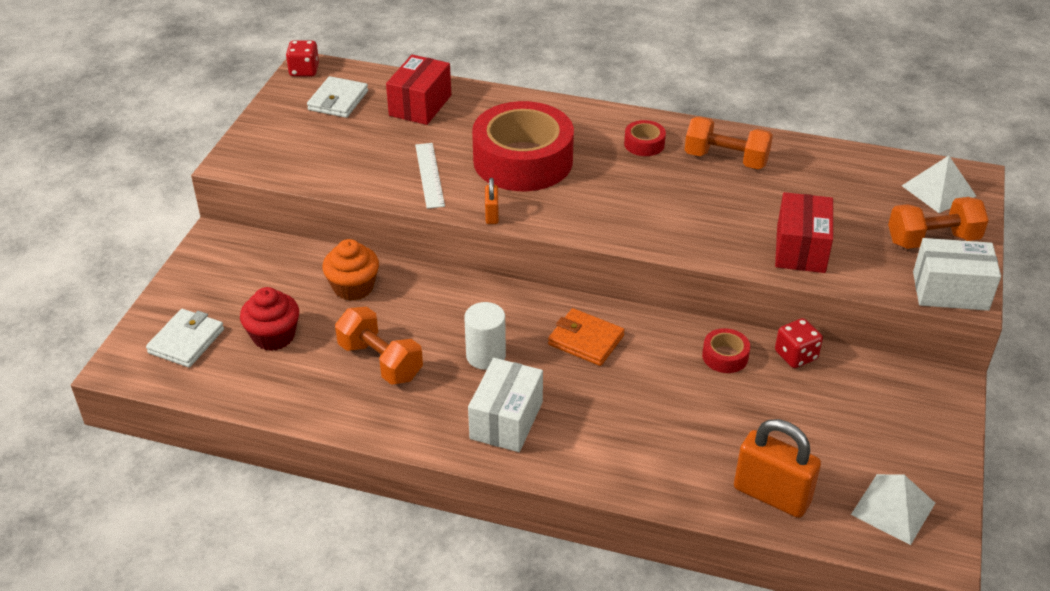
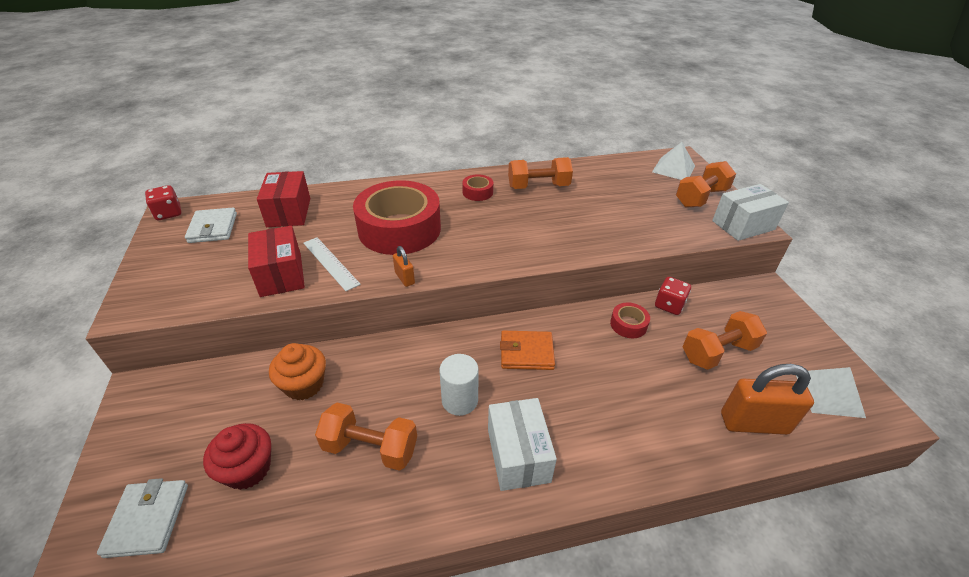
camera: 30 degrees left, 0 degrees up
red box [775,192,833,273] -> red box moved to [248,226,305,297]
none -> orange dumbbell [683,311,767,370]

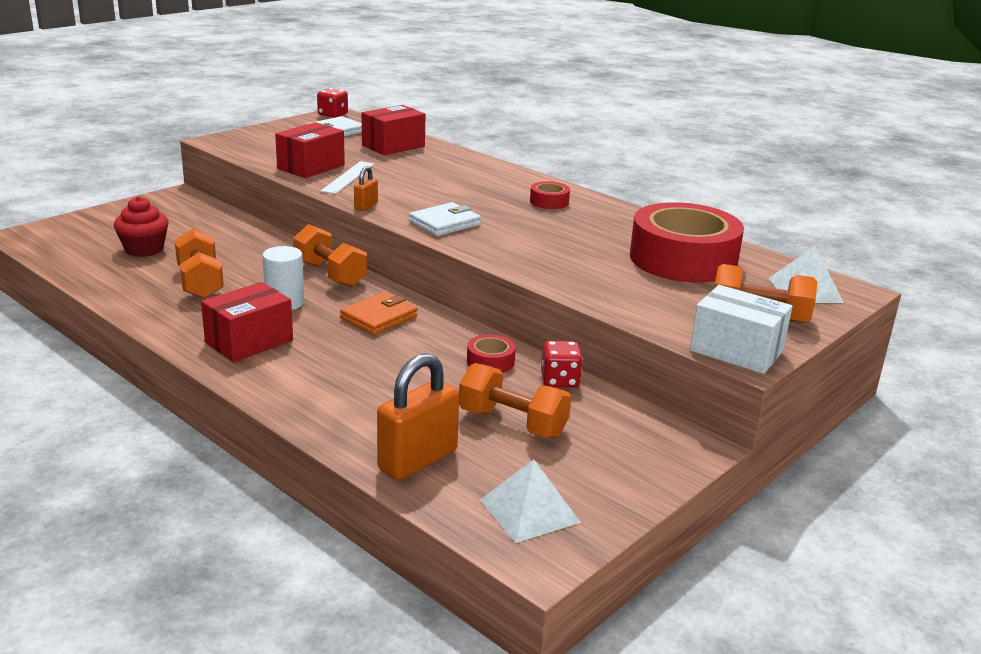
camera: 55 degrees right, 15 degrees down
white wallet [97,478,188,558] -> white wallet moved to [409,202,481,236]
orange cupcake [269,343,326,400] -> none
red tape [353,180,441,255] -> red tape moved to [630,202,744,282]
white box [488,398,557,491] -> red box [201,282,293,362]
orange wallet [500,331,555,370] -> orange wallet turned 75 degrees clockwise [340,292,418,335]
orange dumbbell [508,157,573,189] -> orange dumbbell moved to [293,224,367,287]
orange padlock [721,364,814,435] -> orange padlock turned 75 degrees clockwise [377,353,459,480]

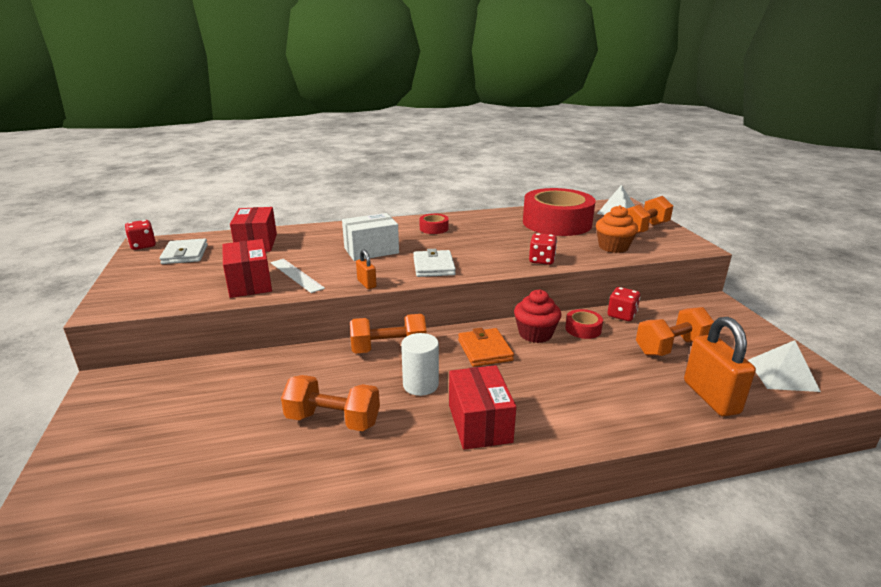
camera: 55 degrees left, 0 degrees up
red cupcake [114,196,169,257] -> red cupcake moved to [514,289,561,343]
white box [690,285,792,374] -> white box moved to [342,213,399,261]
none -> red dice [529,233,557,265]
none -> orange cupcake [596,205,638,253]

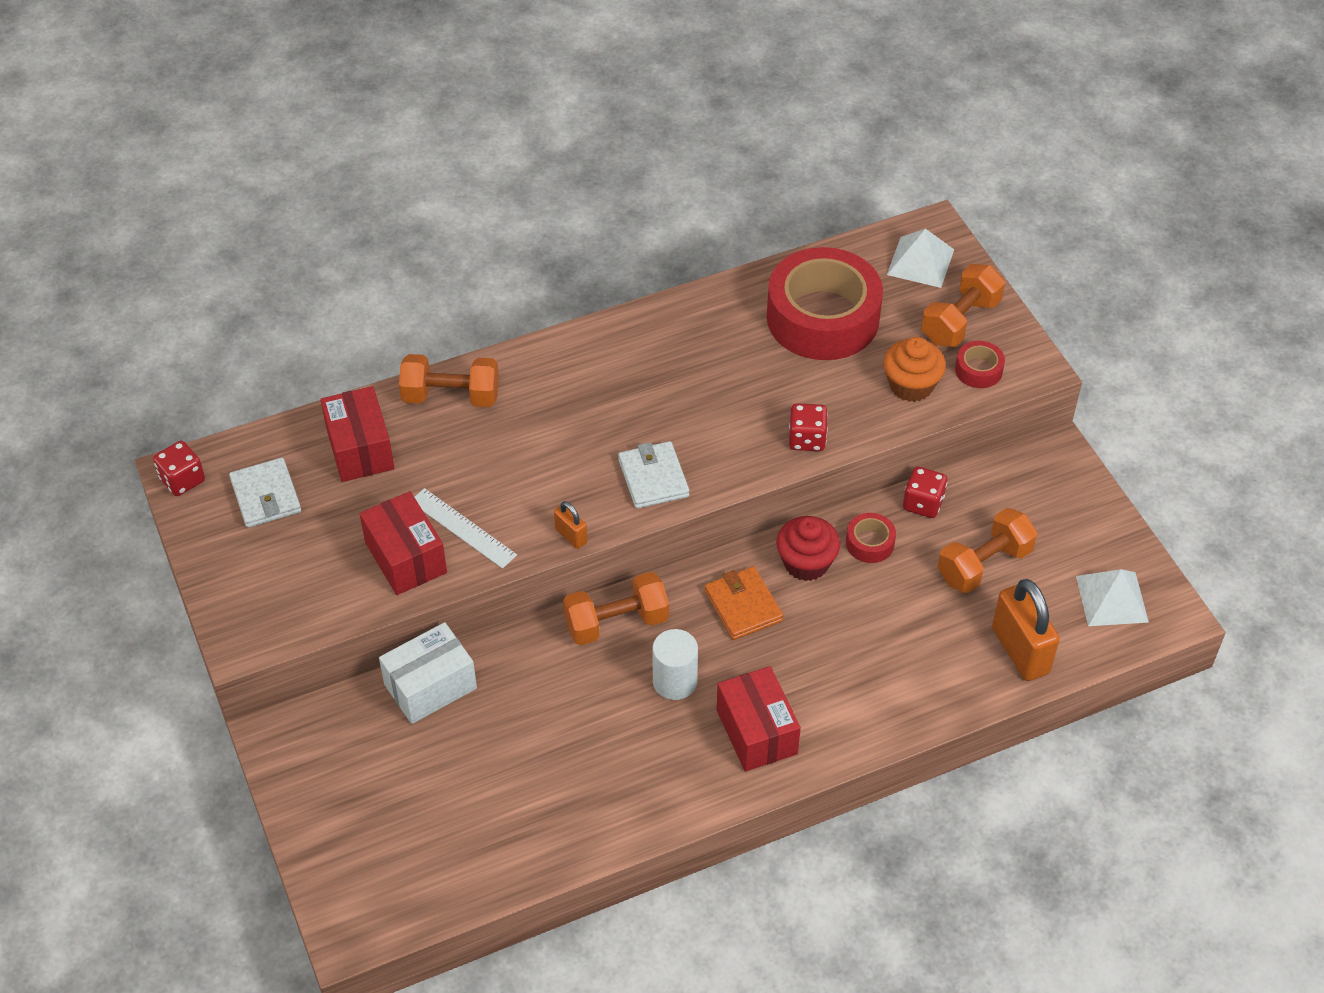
camera: 10 degrees left, 25 degrees up
orange dumbbell [281,375,380,431] -> orange dumbbell moved to [399,354,499,407]
white box [342,213,399,261] -> white box moved to [379,622,477,724]
red tape [420,214,449,234] -> red tape moved to [955,341,1005,388]

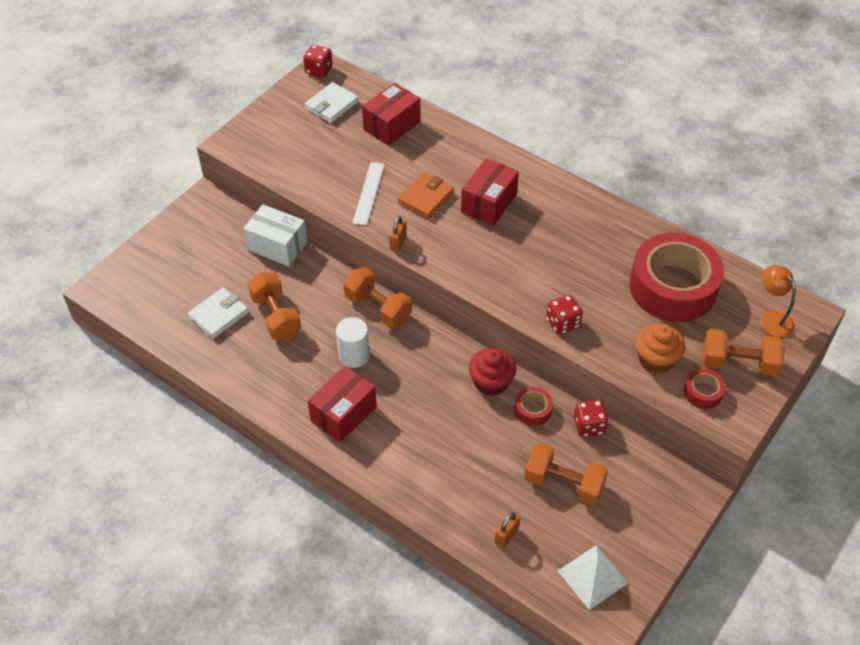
camera: 60 degrees right, 0 degrees up
red box [360,491,447,595] -> red box moved to [461,158,519,226]
orange dumbbell [399,354,499,407] -> orange dumbbell moved to [248,272,301,340]
white wallet [618,441,689,509] -> white wallet moved to [188,288,249,339]
orange wallet [705,566,783,640] -> orange wallet moved to [398,172,454,219]
white pyramid [887,229,954,288] -> orange lamp [760,265,795,337]
orange padlock [992,579,1060,681] -> orange padlock [494,512,520,548], size x0.49

